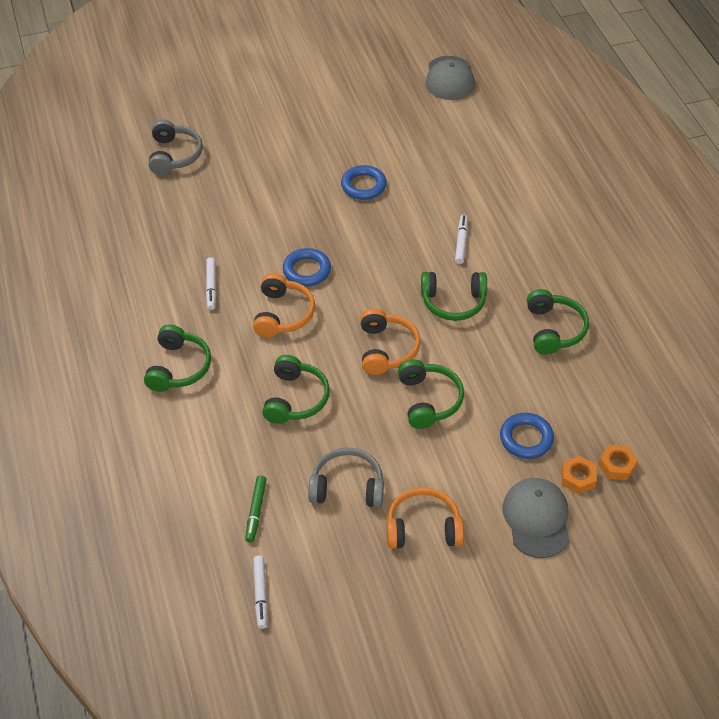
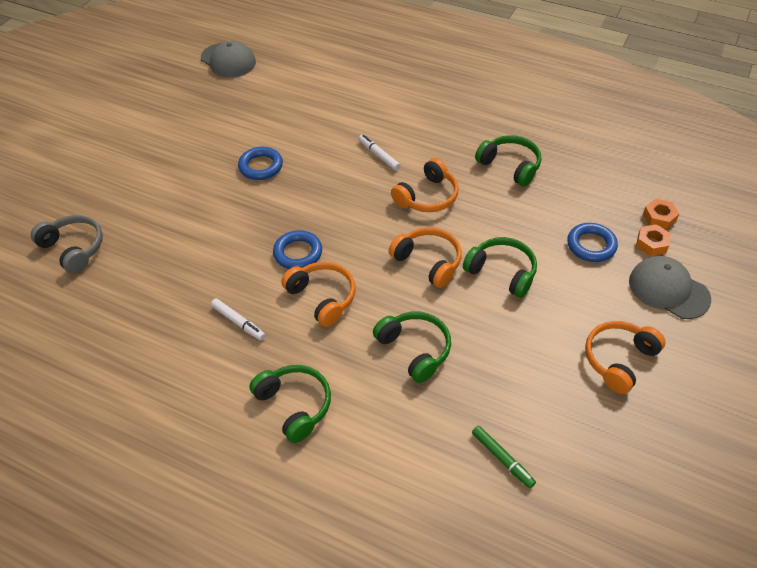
camera: 45 degrees left, 0 degrees up
white marker [253,556,268,629] -> none
grey headphones [308,448,384,508] -> none
green headphones [421,272,487,321] -> orange headphones [391,158,459,212]

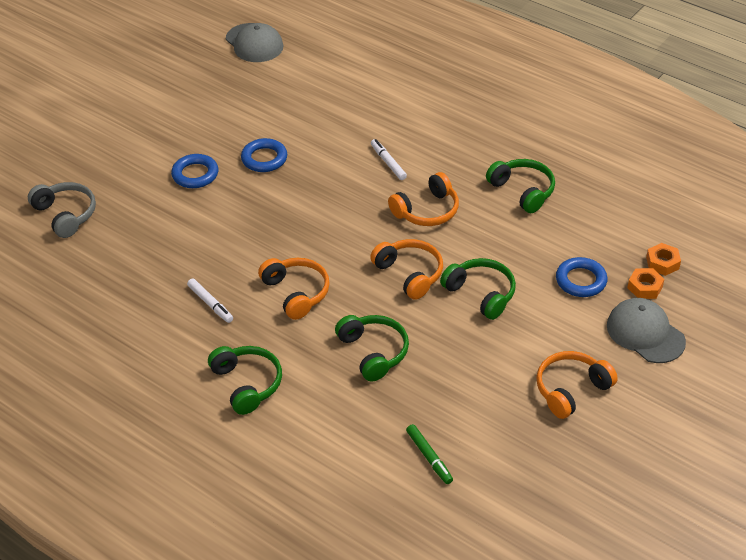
camera: 10 degrees right, 5 degrees down
blue ring [273,230,322,269] -> blue ring moved to [171,154,218,188]

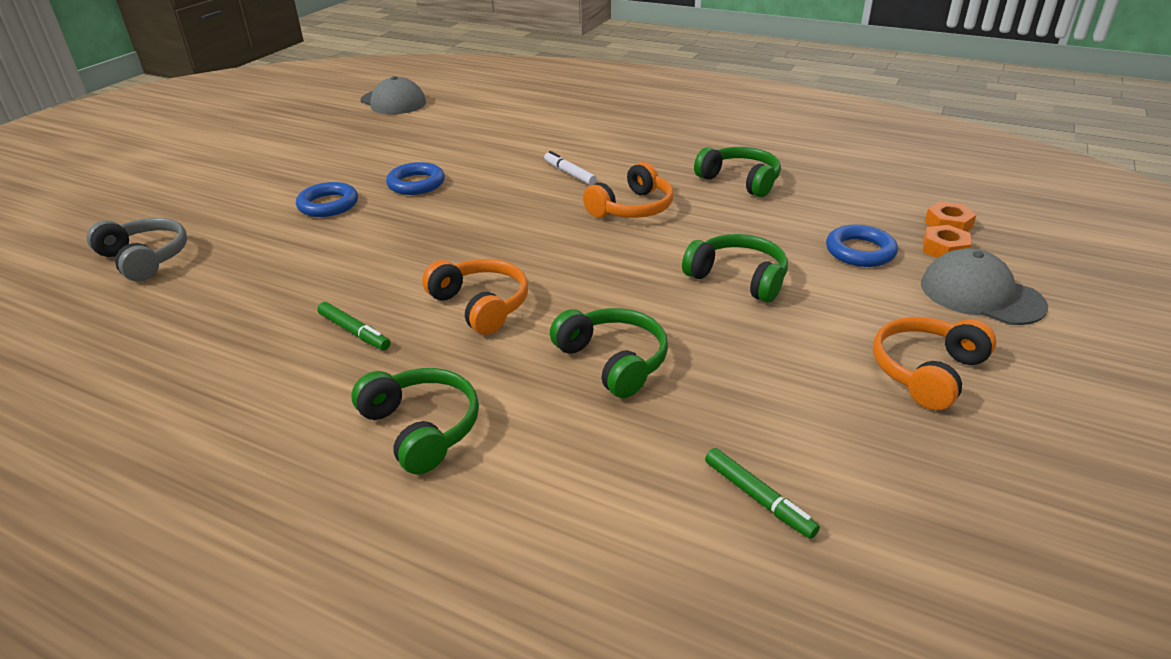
camera: 10 degrees left, 10 degrees down
white marker [187,279,233,323] -> green marker [318,302,390,350]
orange headphones [370,239,443,300] -> none

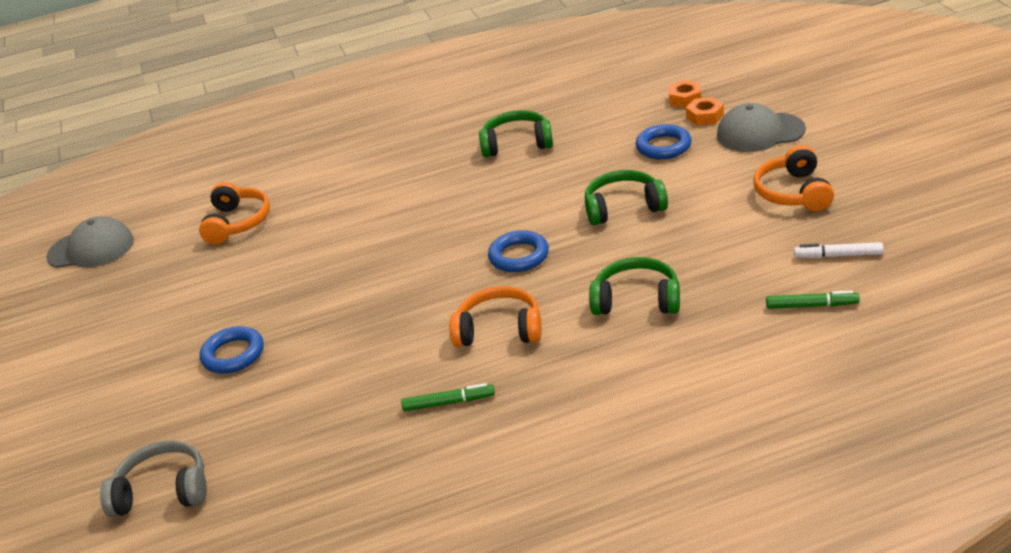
camera: 40 degrees left, 0 degrees up
green headphones [351,368,479,475] -> none
blue ring [386,162,445,195] -> blue ring moved to [488,230,549,272]
white marker [544,151,597,185] -> white marker moved to [794,242,884,258]
orange headphones [583,162,673,218] -> orange headphones moved to [199,182,270,244]

